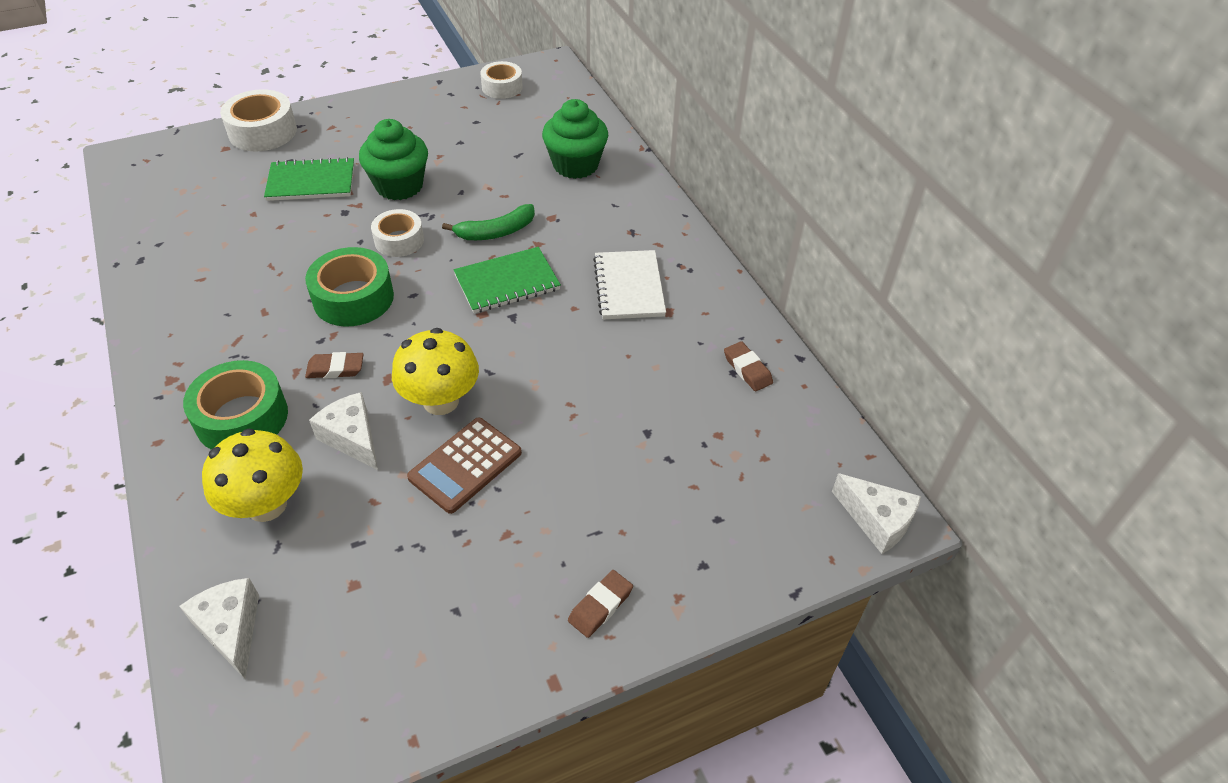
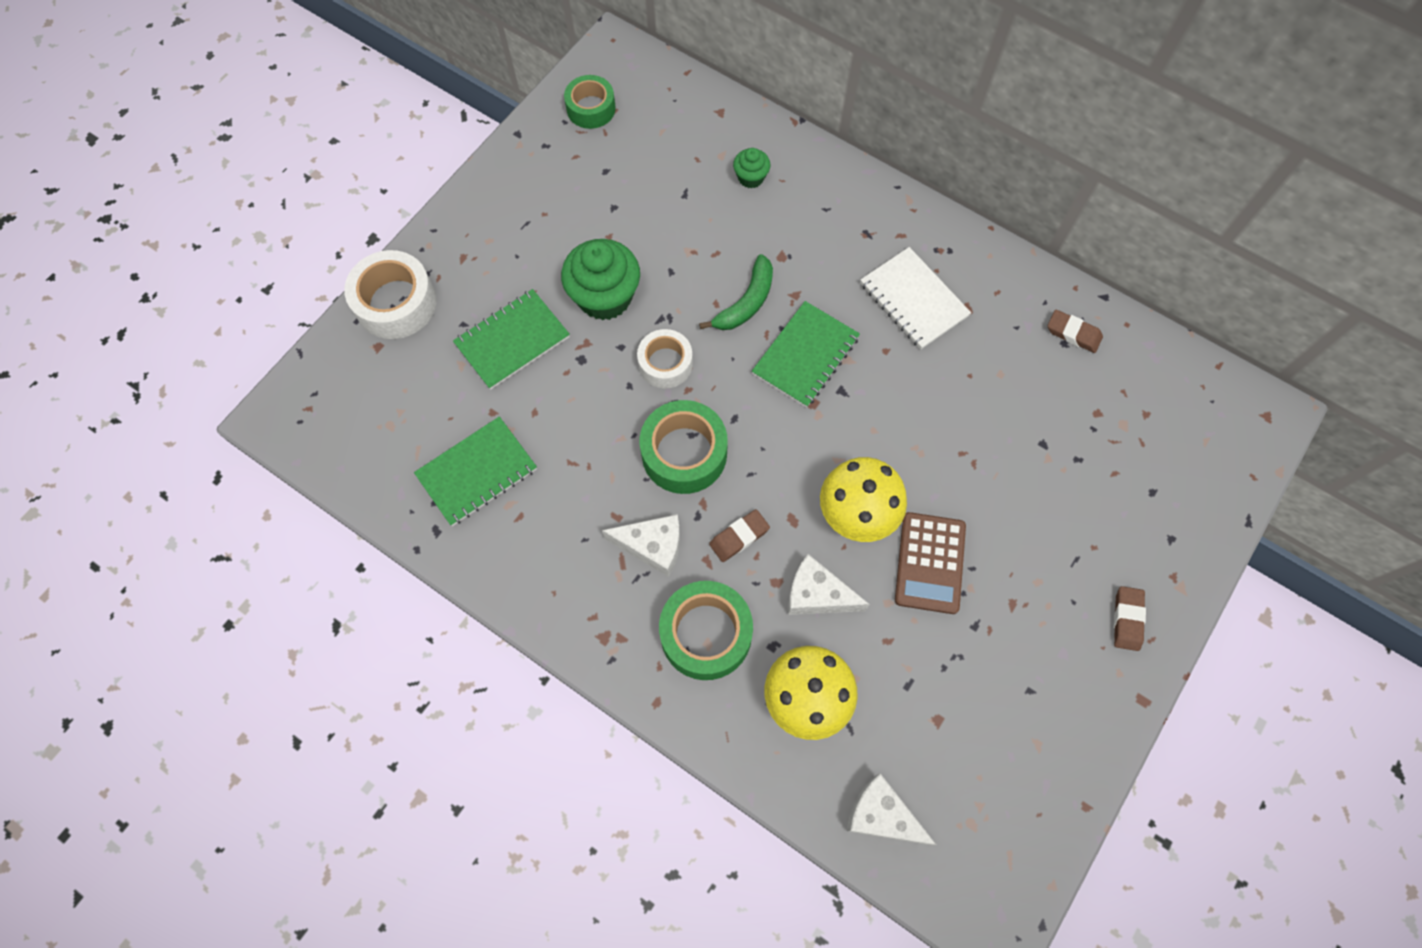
camera: 30 degrees left, 20 degrees up
white tape [480,61,523,99] -> green tape [564,75,616,129]
green cupcake [542,99,608,179] -> green cupcake [733,148,770,188], size x0.50
white cheese [832,473,921,554] -> white cheese moved to [602,514,680,577]
none -> green notebook [414,416,537,526]

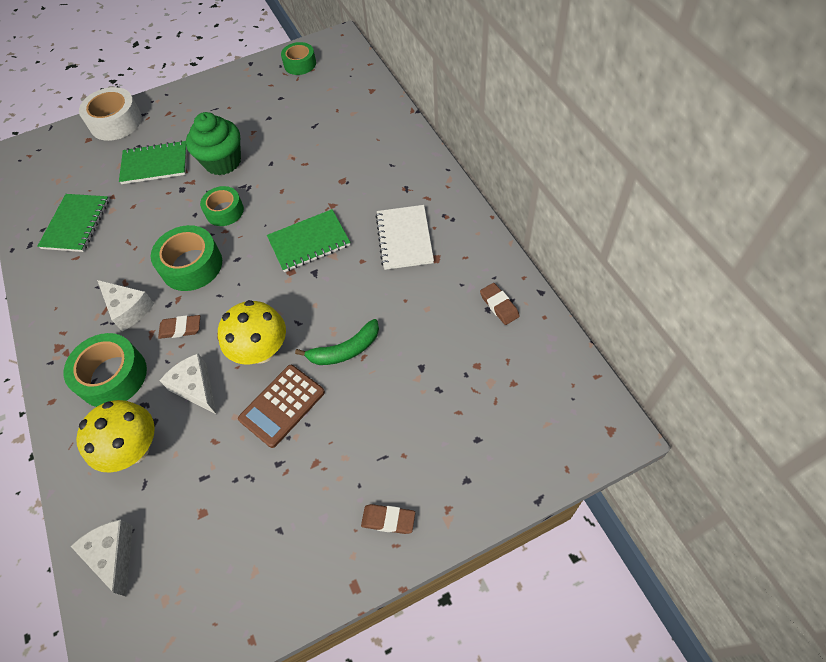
camera: 35 degrees right, 10 degrees down
green notebook [414,416,537,526] -> green notebook turned 75 degrees counterclockwise [38,194,109,252]
white tape [637,329,693,388] -> green tape [200,186,244,226]
green banana [699,254,773,330] -> green banana moved to [295,319,379,365]
green cupcake [733,148,770,188] -> none
brown eraser [1114,586,1146,651] -> brown eraser turned 60 degrees clockwise [361,504,415,534]

